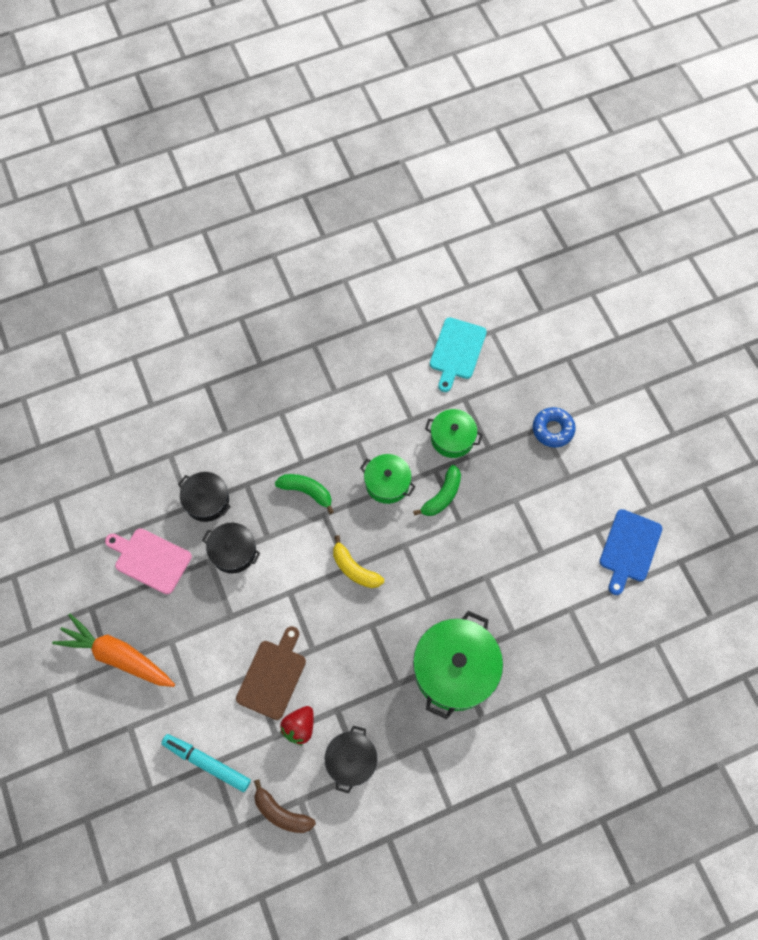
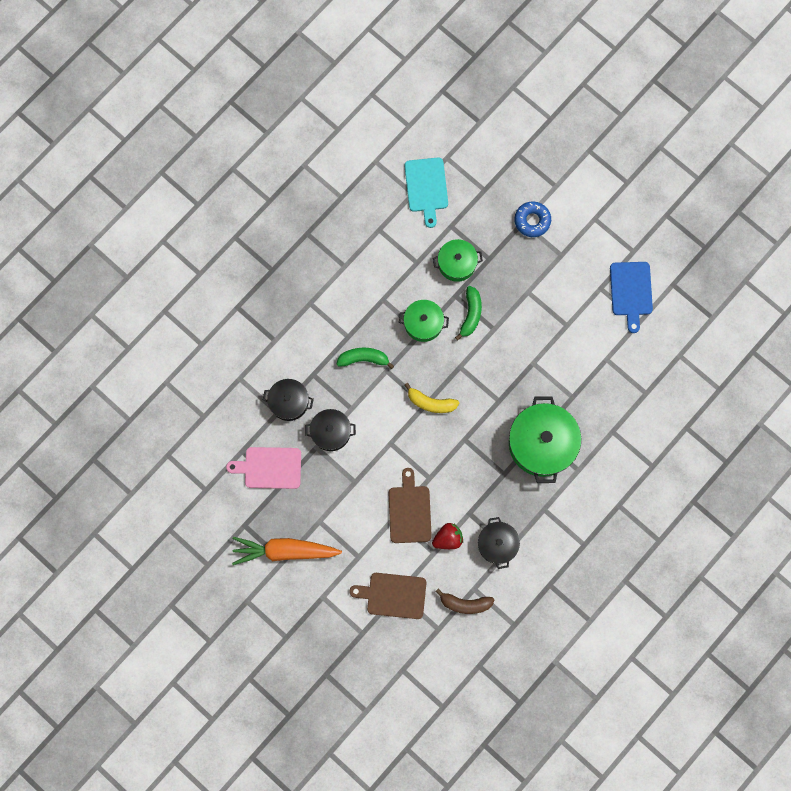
camera: 25 degrees left, 10 degrees up
turquoise marker [161,734,251,792] -> brown cutting board [349,573,426,619]
red strawberry [280,706,314,745] -> red strawberry turned 120 degrees counterclockwise [432,523,463,549]

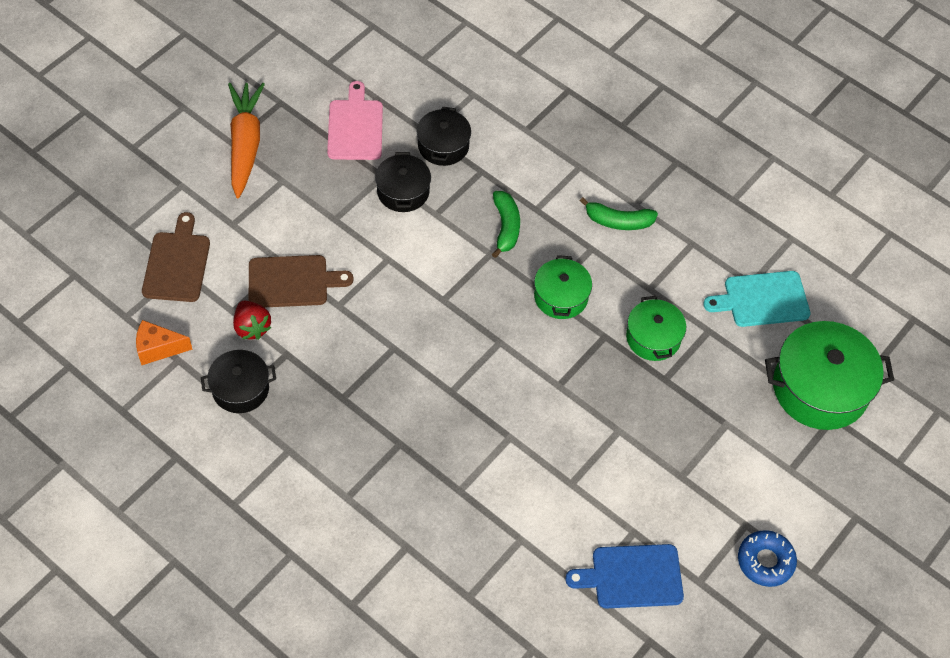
camera: 85 degrees right, 20 degrees down
yellow banana [405,383,459,413] -> none
brown banana [435,588,494,614] -> orange cheese [136,320,193,365]
green banana [455,286,482,340] -> green banana moved to [580,197,658,230]
green pot [509,396,581,483] -> green pot moved to [765,321,894,430]
blue donut [514,201,551,237] -> blue donut moved to [738,530,797,587]

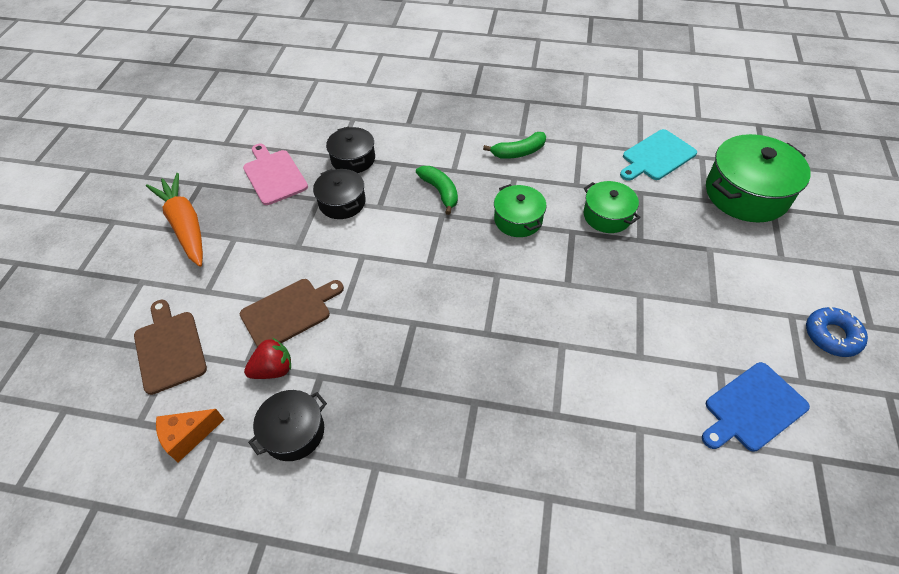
camera: 25 degrees left, 5 degrees down
red strawberry [233,301,271,340] -> red strawberry turned 60 degrees counterclockwise [244,338,291,379]

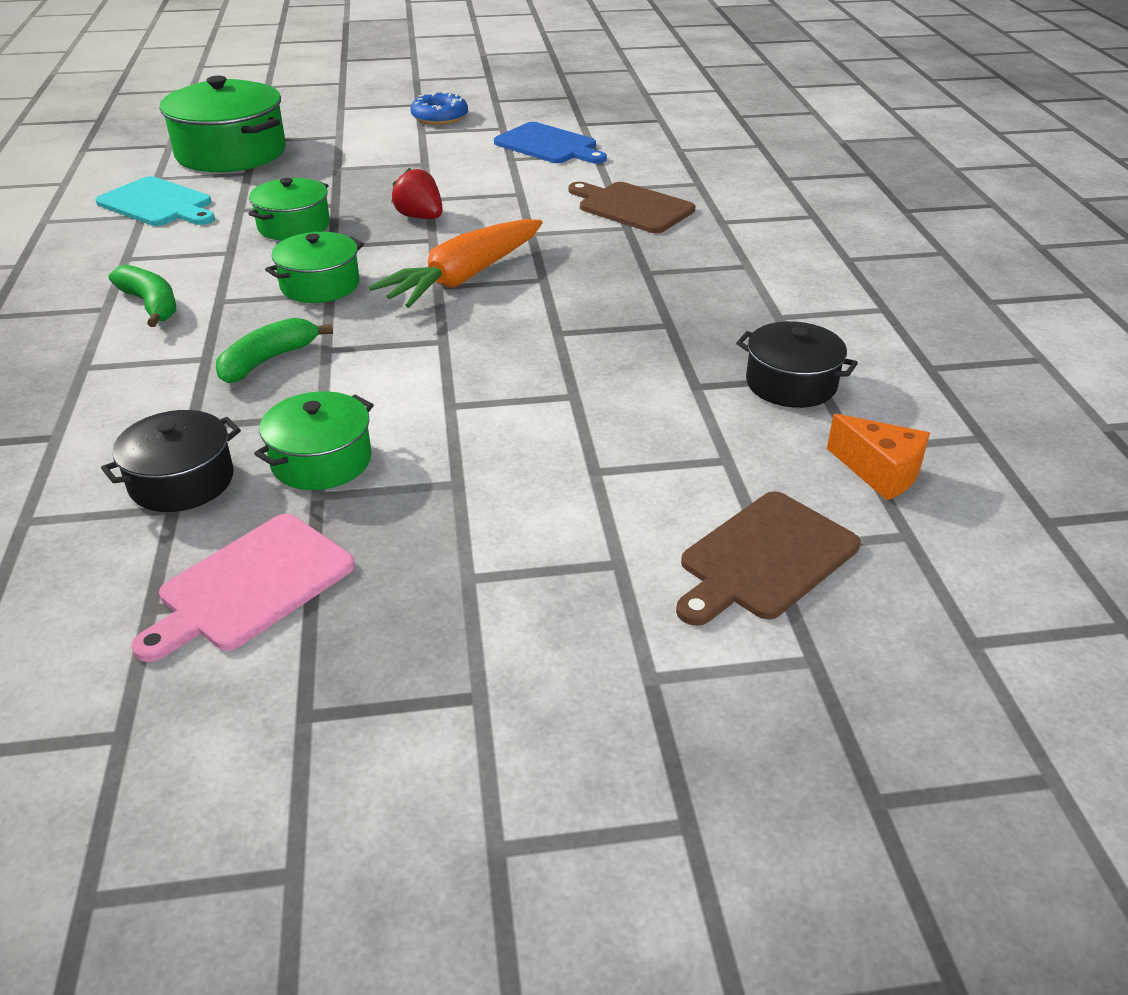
camera: 110 degrees left, 15 degrees down
orange carrot [146,173,203,267] -> orange carrot moved to [369,219,543,308]
brown cutting board [240,279,344,347] -> brown cutting board moved to [568,182,695,233]
red strawberry [244,338,291,379] -> red strawberry moved to [391,168,443,219]
black pot [313,169,366,219] -> green pot [254,391,374,490]

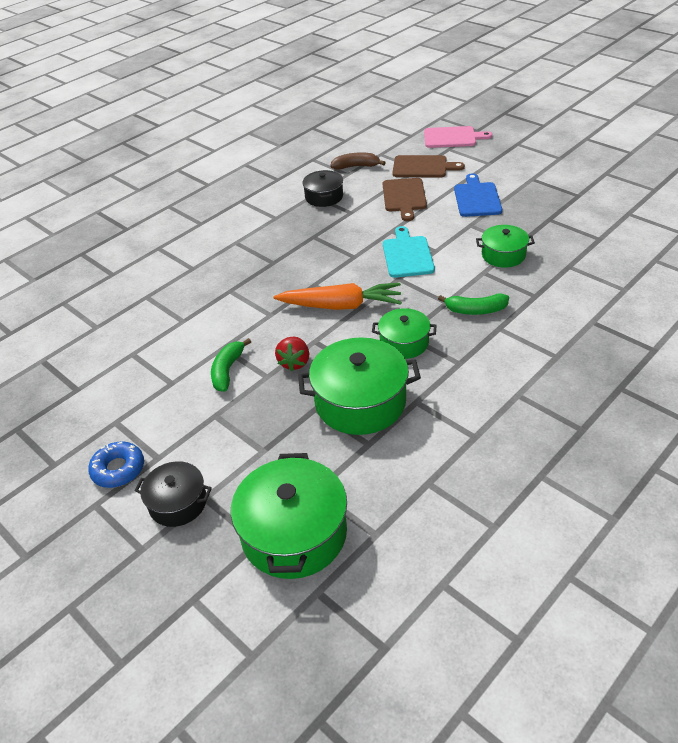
camera: 125 degrees left, 5 degrees up
turquoise cutting board [95,176,215,226] -> turquoise cutting board moved to [383,226,435,278]
black pot [101,410,241,512] -> black pot moved to [135,461,212,527]
green banana [109,264,176,327] -> green banana moved to [211,338,251,392]
pink cutting board [132,514,355,662] -> pink cutting board moved to [424,126,492,148]
green pot [248,178,330,241] -> green pot [298,337,421,435], size x1.73
blue cutting board [494,122,607,164] -> blue cutting board moved to [454,173,502,217]
brown cutting board [568,182,695,233] -> brown cutting board moved to [383,178,427,221]
orange cheese [827,414,930,500] -> brown banana [330,153,386,170]

